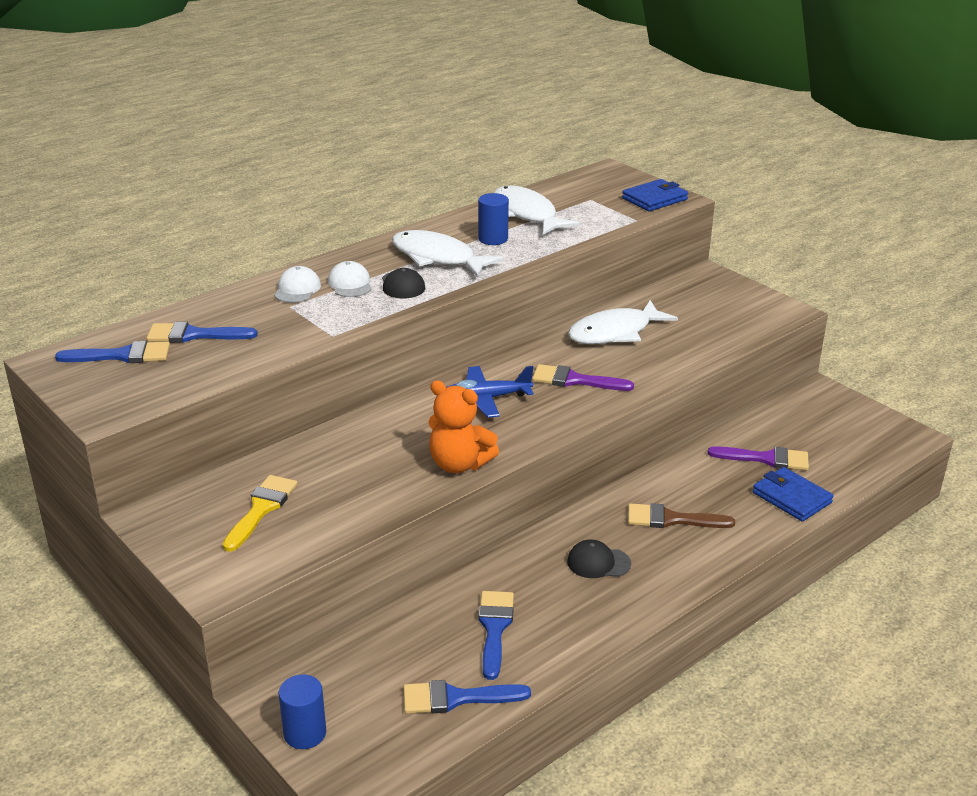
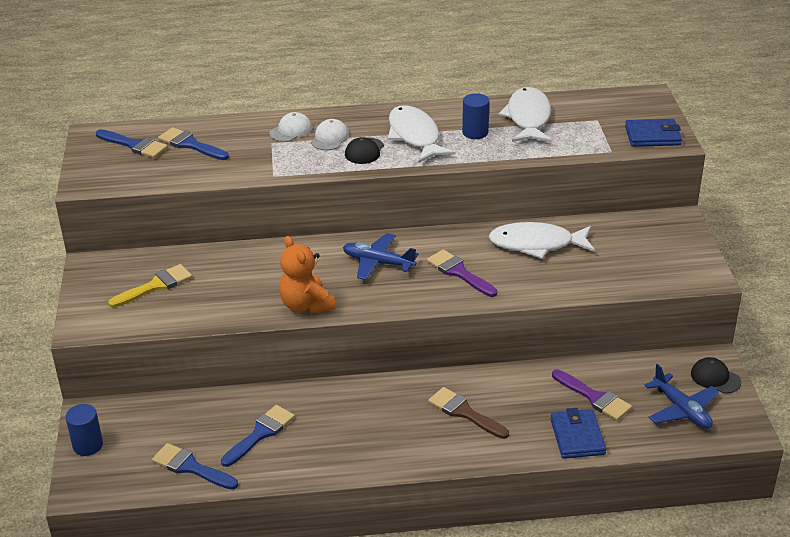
camera: 35 degrees right, 5 degrees up
black cap [567,539,631,578] -> black cap moved to [691,357,741,393]
none -> blue plane [644,364,719,429]

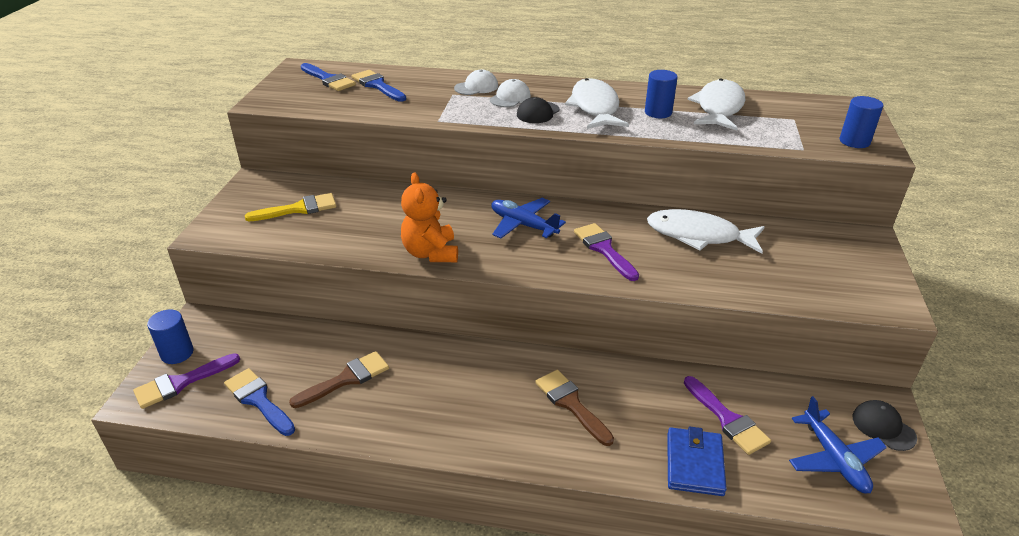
camera: 15 degrees right, 0 degrees up
blue brush [221,405,295,467] -> brown brush [289,351,389,408]
blue wallet [625,119,682,147] -> blue cylinder [839,96,884,148]
none -> purple brush [133,353,240,409]

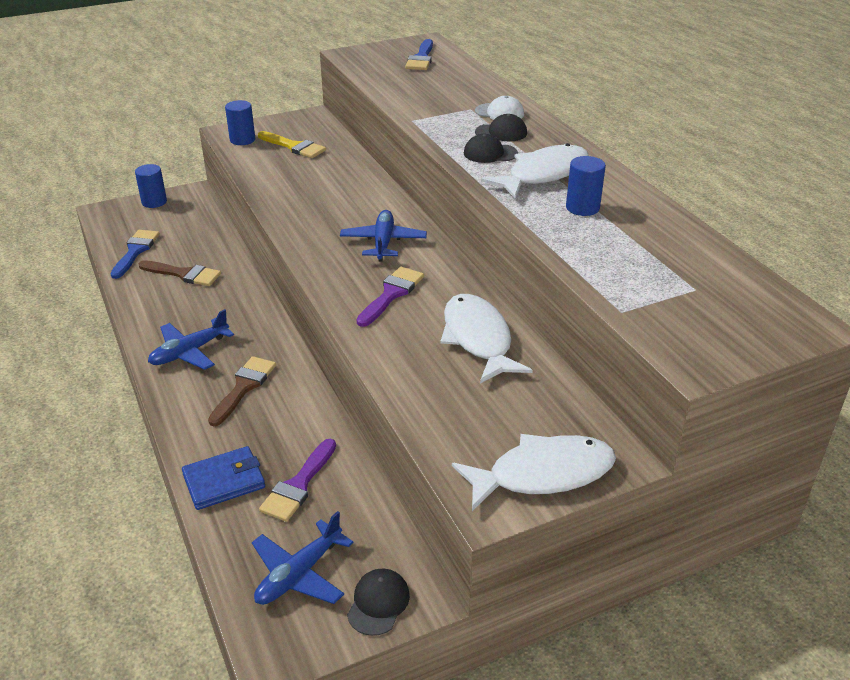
camera: 55 degrees right, 0 degrees up
purple brush [133,353,240,409] -> none
blue brush [352,70,406,102] -> none
orange teddy bear [401,172,458,262] -> none
white cap [490,79,531,107] -> black cap [475,114,527,141]
white fish [687,79,745,130] -> white fish moved to [452,434,616,511]
blue cylinder [839,96,884,148] -> blue cylinder moved to [225,100,255,145]
none -> blue plane [148,309,234,370]

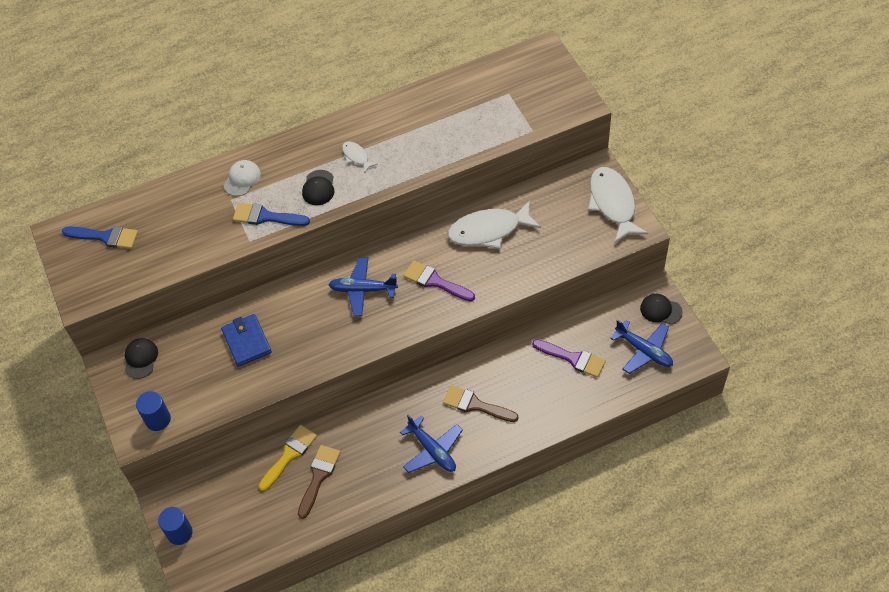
camera: 85 degrees left, 20 degrees up
blue brush [111,230,160,279] -> blue brush moved to [233,203,310,226]
blue wallet [182,446,265,510] -> blue wallet moved to [221,314,272,367]
yellow brush [258,131,326,158] -> yellow brush moved to [258,425,317,491]
black cap [475,114,527,141] -> black cap moved to [125,338,158,379]
white fish [481,143,589,199] -> white fish [342,142,378,173], size x0.47
blue cylinder [566,156,606,216] -> none

